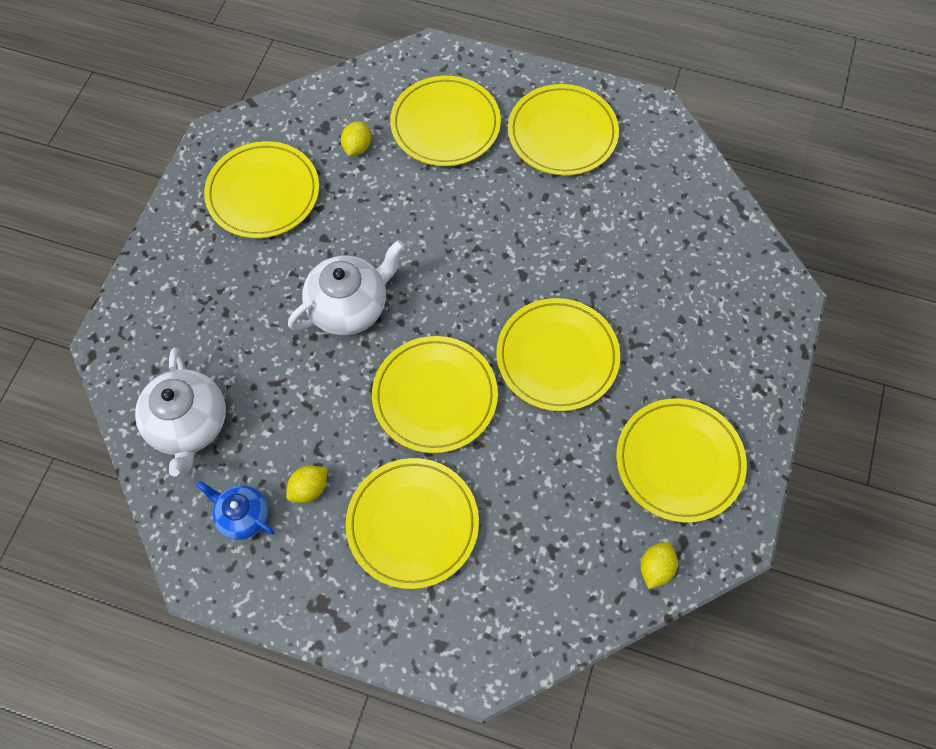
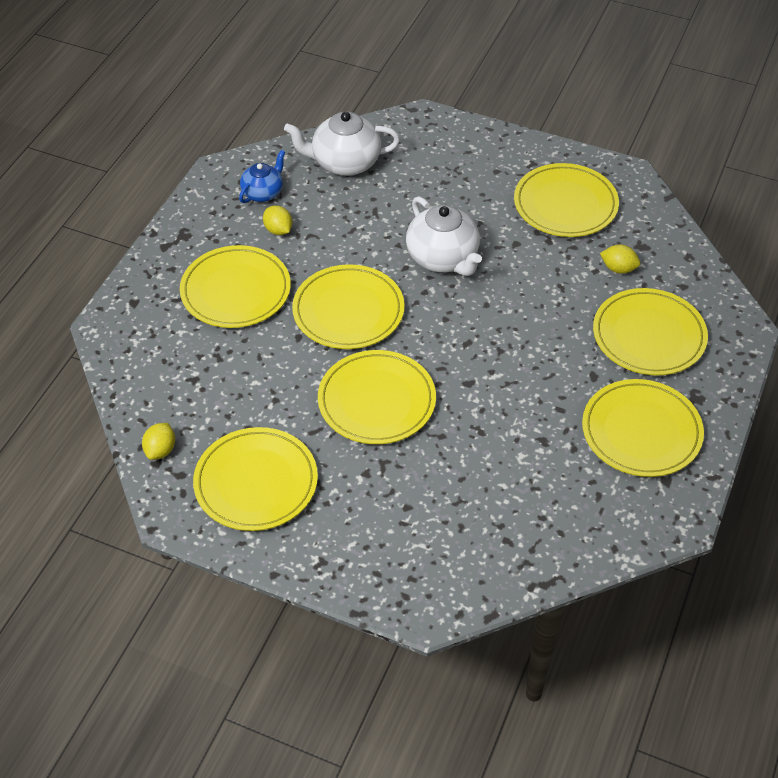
camera: 95 degrees right, 15 degrees down
yellow lemon [640,542,678,589] -> yellow lemon turned 75 degrees clockwise [142,423,175,460]

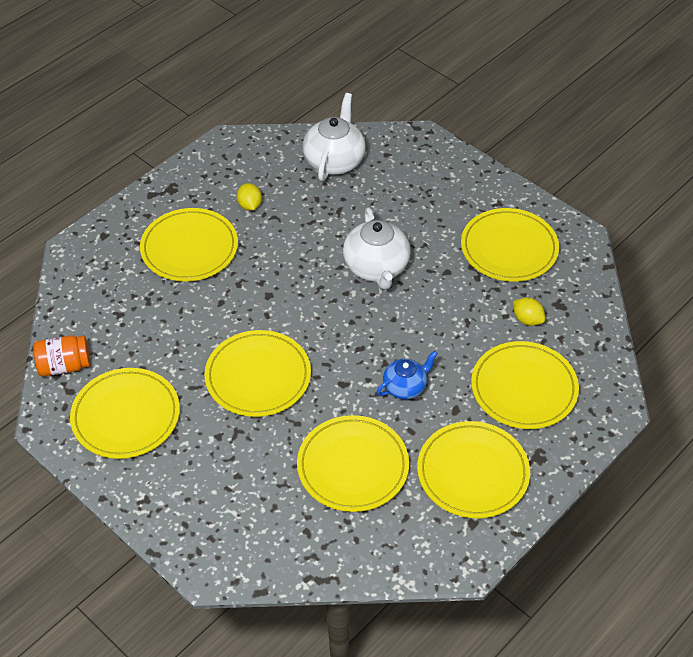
camera: 20 degrees right, 0 degrees up
yellow lemon [142,423,175,460] -> orange jar [33,335,90,377]
blue teapot [239,150,285,203] -> blue teapot moved to [377,351,438,399]
white teapot [284,111,400,176] -> white teapot turned 90 degrees clockwise [303,93,366,181]
yellow plate [292,264,405,349] -> yellow plate moved to [297,415,409,512]

